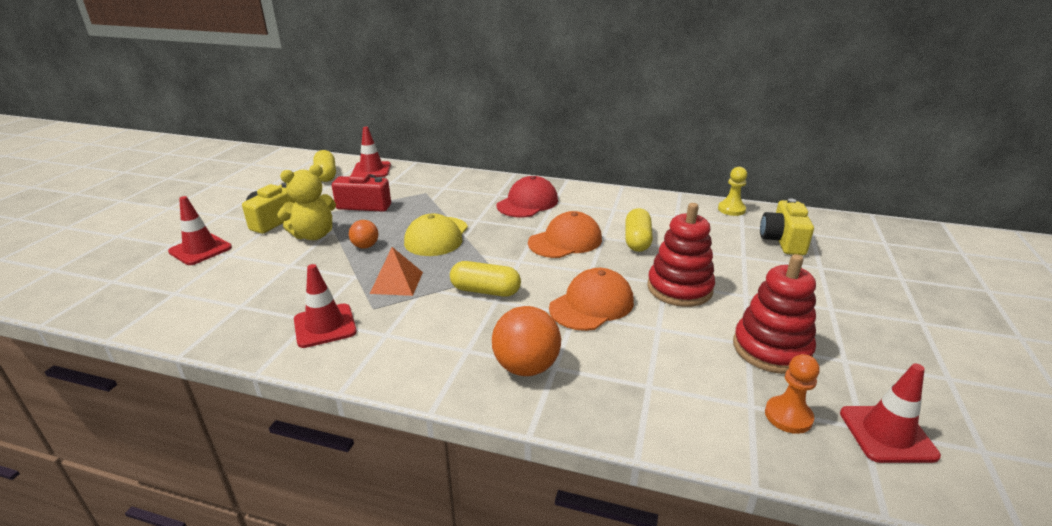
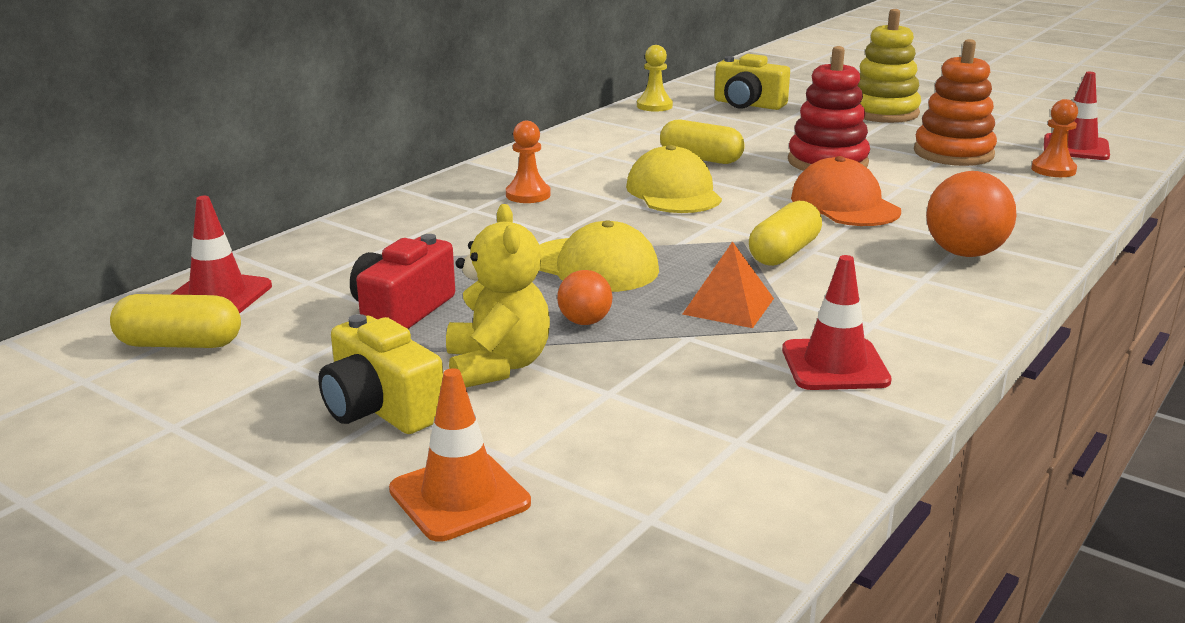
camera: 70 degrees left, 5 degrees down
red traffic cone [168,196,232,265] -> orange traffic cone [389,368,531,542]
red cap [496,176,558,217] -> orange pawn [506,121,551,203]
orange cap [528,211,602,258] -> yellow cap [626,145,722,213]
red stacking toy [733,254,816,374] -> orange stacking toy [914,39,997,166]
none -> yellow stacking toy [857,9,921,123]

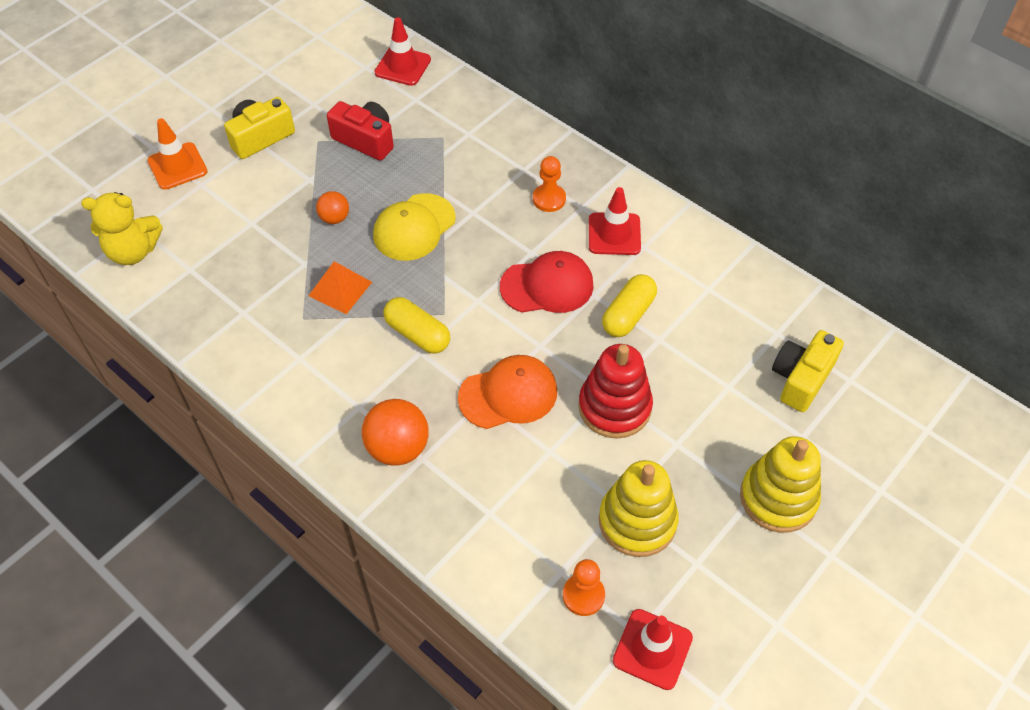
camera: 95 degrees right, 30 degrees up
yellow capsule [110,294,241,348] -> none
yellow teddy bear [446,204,550,388] -> yellow teddy bear moved to [81,192,163,265]
yellow cap [626,145,722,213] -> red cap [500,251,594,313]
yellow pawn [637,45,673,112] -> none
red traffic cone [782,255,892,390] -> red traffic cone moved to [589,187,641,255]
orange stacking toy [914,39,997,166] -> yellow stacking toy [599,460,679,557]

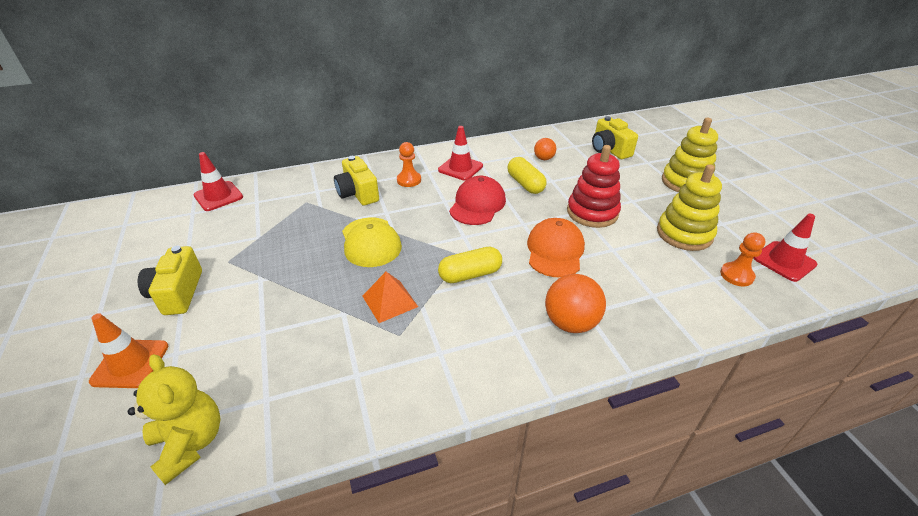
camera: 60 degrees left, 15 degrees down
yellow teddy bear [81,192,163,265] -> yellow teddy bear turned 60 degrees counterclockwise [128,354,221,485]
orange ball [316,191,349,224] -> orange ball moved to [534,138,556,160]
red camera [327,101,394,161] -> none
none -> yellow camera [334,156,379,206]

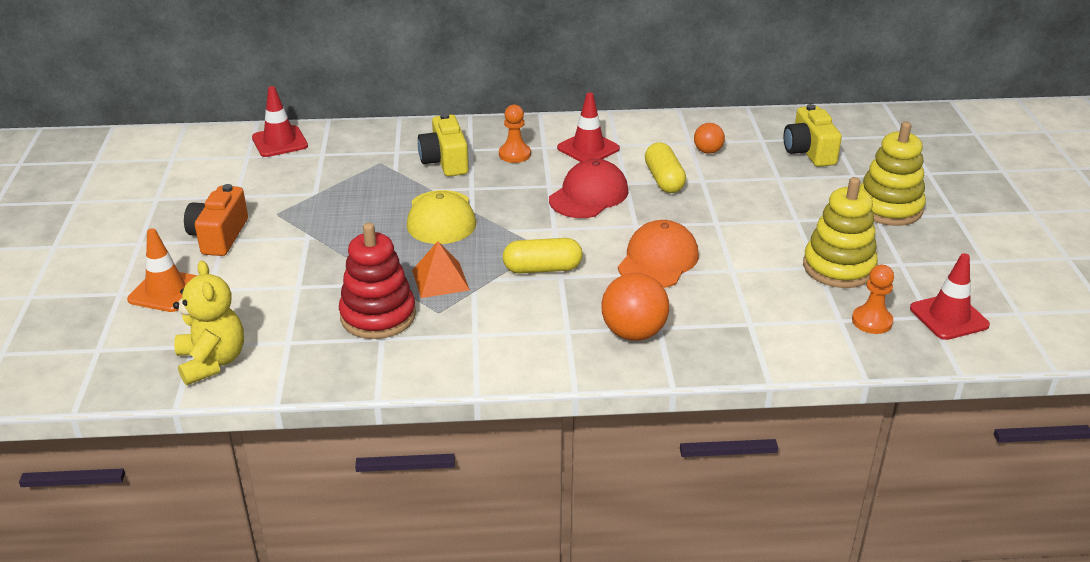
camera: 15 degrees right, 5 degrees down
yellow camera [138,246,202,315] -> orange camera [184,184,248,256]
red stacking toy [567,145,621,228] -> red stacking toy moved to [339,223,416,339]

